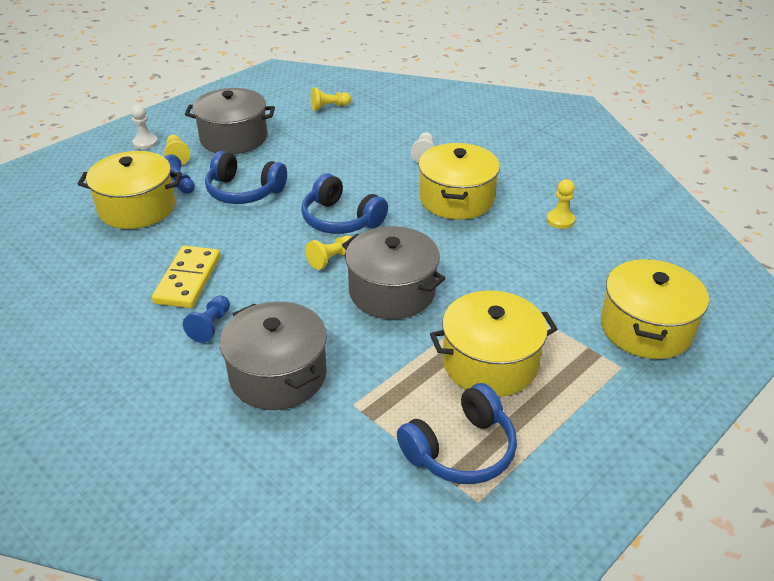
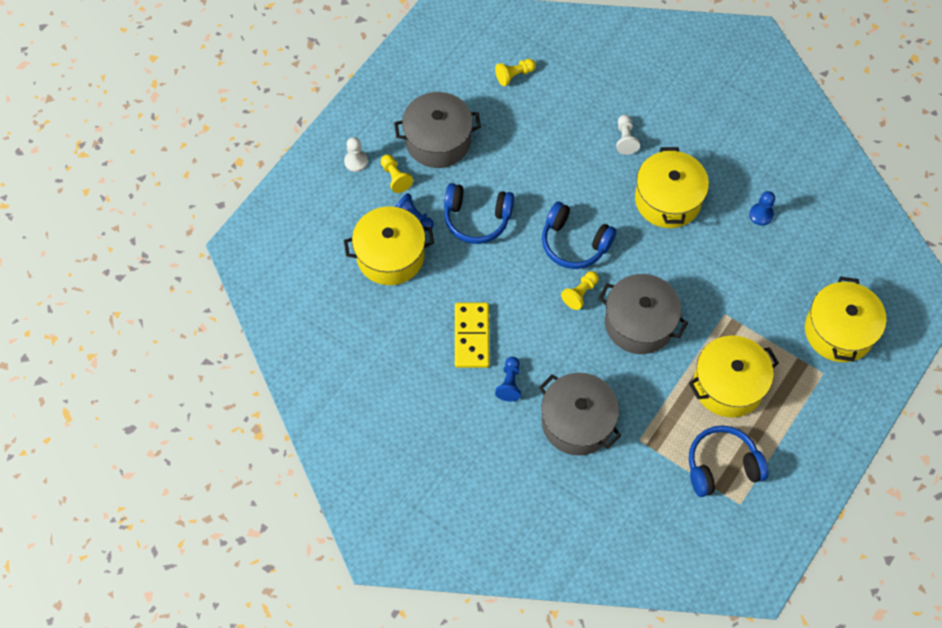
camera: 10 degrees left, 25 degrees up
blue headphones [397,383,517,484] -> blue headphones turned 150 degrees counterclockwise [689,425,768,497]
yellow pawn [547,179,575,229] -> blue pawn [749,191,775,226]

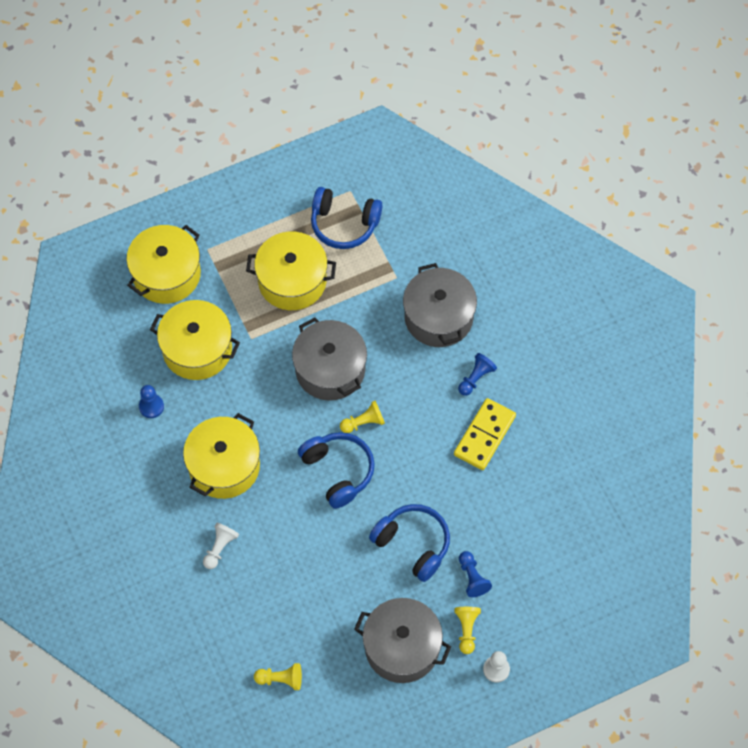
camera: 150 degrees left, 0 degrees up
yellow pot [344,206,434,285] -> yellow pot moved to [150,300,240,380]

